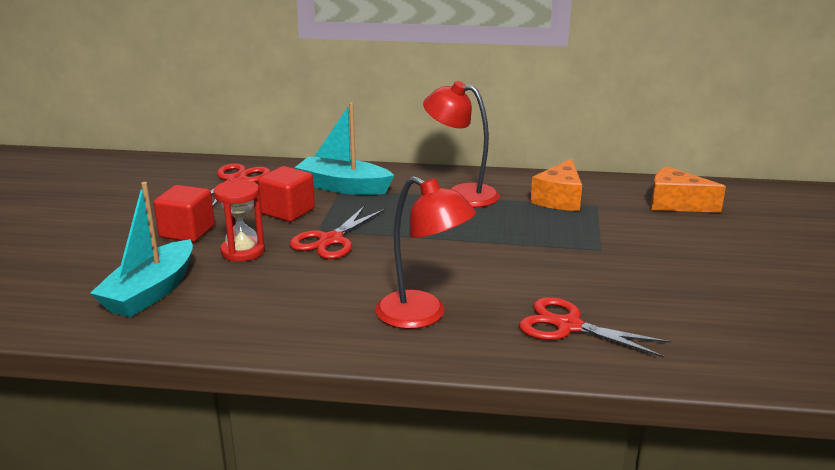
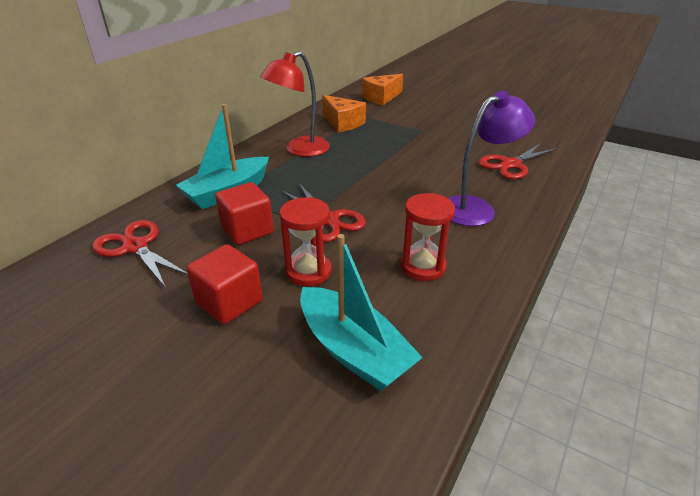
camera: 65 degrees left, 10 degrees up
red lamp [376,176,476,329] -> purple lamp [448,91,535,226]
none -> red hourglass [401,193,455,281]

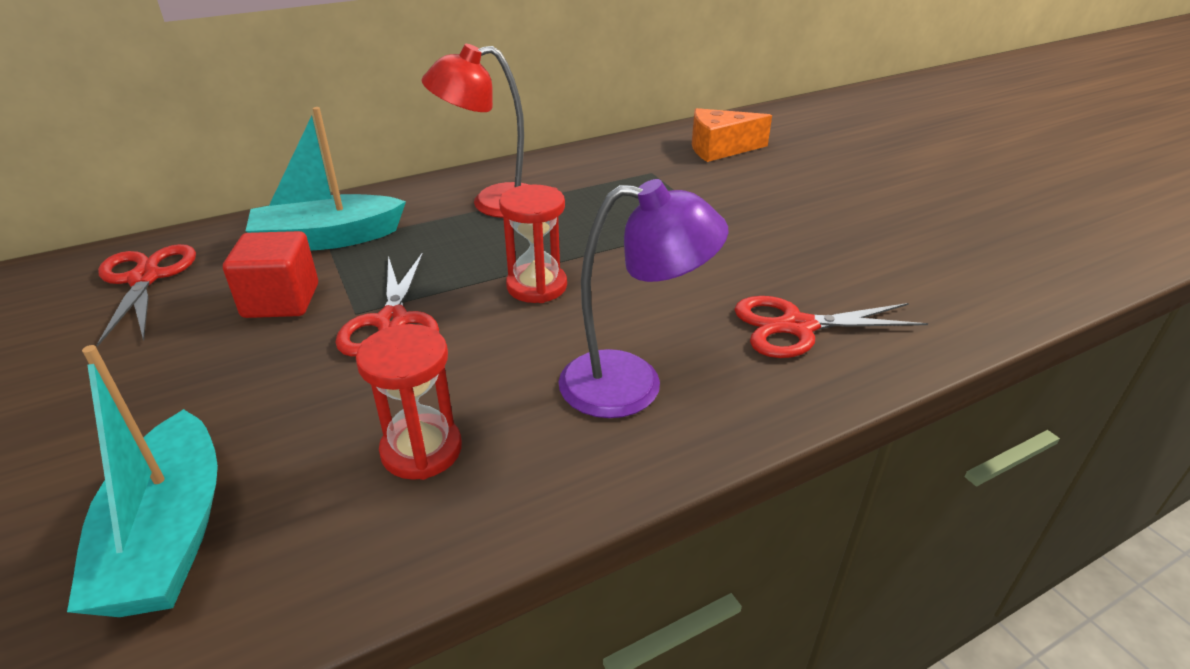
camera: 30 degrees right, 0 degrees up
red cube [186,244,263,324] -> none
red hourglass [280,197,332,286] -> red hourglass moved to [499,184,567,303]
orange cheese [322,95,366,132] -> none

